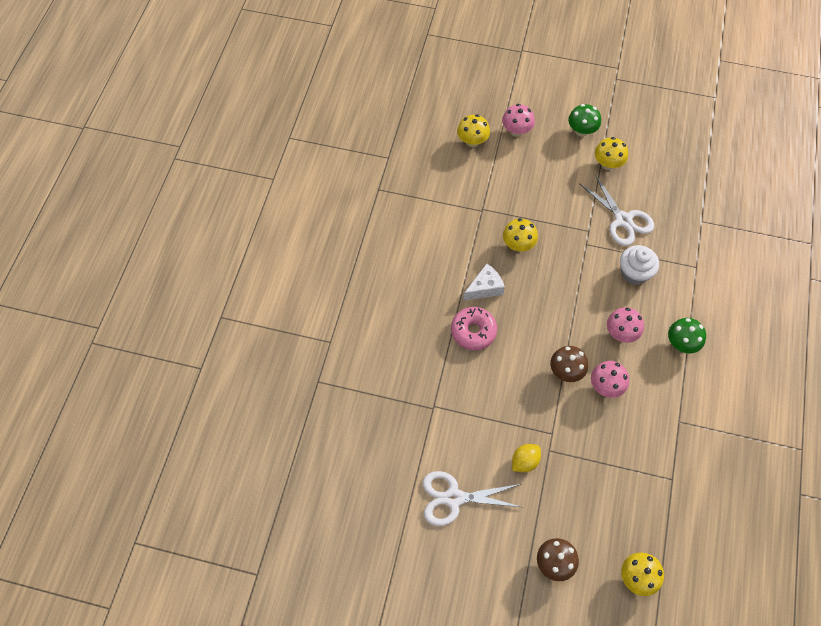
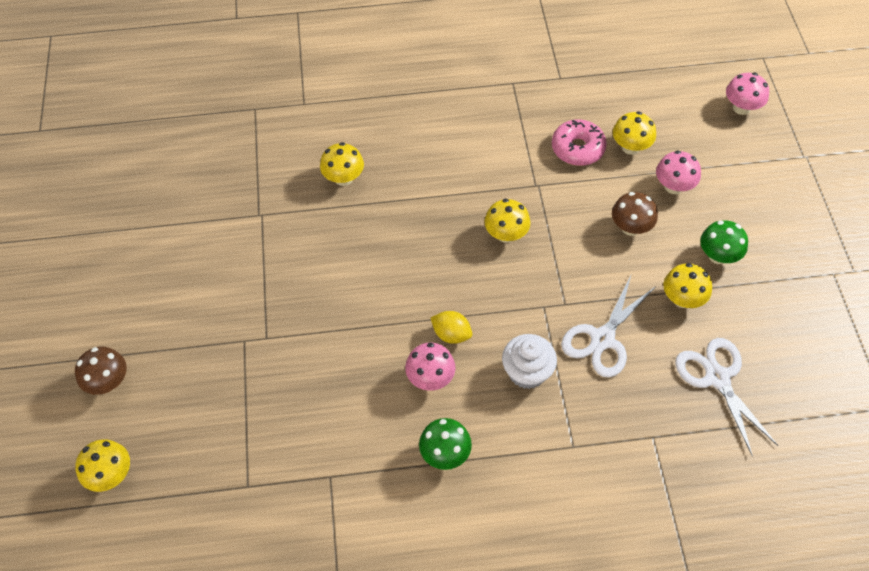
camera: 70 degrees right, 5 degrees down
white scissors [423,471,522,526] -> white scissors moved to [675,338,778,457]
pink donut [451,307,497,350] -> pink donut moved to [552,119,607,166]
white cheese [463,264,505,301] -> none
yellow lemon [512,444,541,472] -> yellow lemon moved to [431,311,472,344]
brown mushroom [550,346,588,382] -> brown mushroom moved to [612,192,658,236]
pink mushroom [591,361,629,398] -> pink mushroom moved to [726,73,769,115]
none -> yellow mushroom [320,142,364,186]

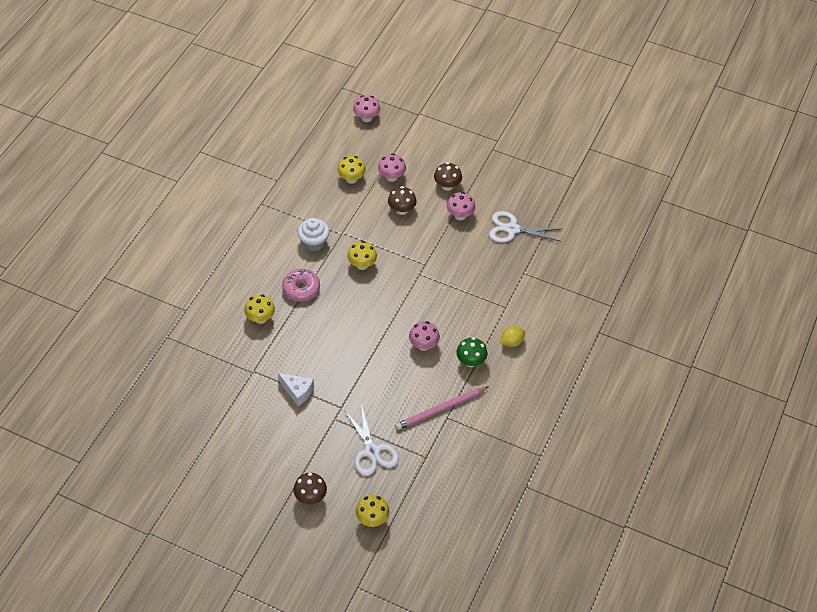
camera: 60 degrees left, 5 degrees down
yellow lemon [431,311,472,344] -> yellow lemon moved to [500,326,525,347]
white cupcake [502,334,557,389] -> white cupcake moved to [297,218,329,251]
pink donut [552,119,607,166] -> pink donut moved to [282,269,320,301]
white scissors [561,276,656,378] -> white scissors moved to [344,404,399,476]
yellow mushroom [664,263,712,308] -> pink mushroom [447,192,475,220]
green mushroom [700,220,748,264] -> brown mushroom [434,162,462,191]
none -> white cheese [278,373,314,406]
none -> pink pencil [395,387,488,430]

